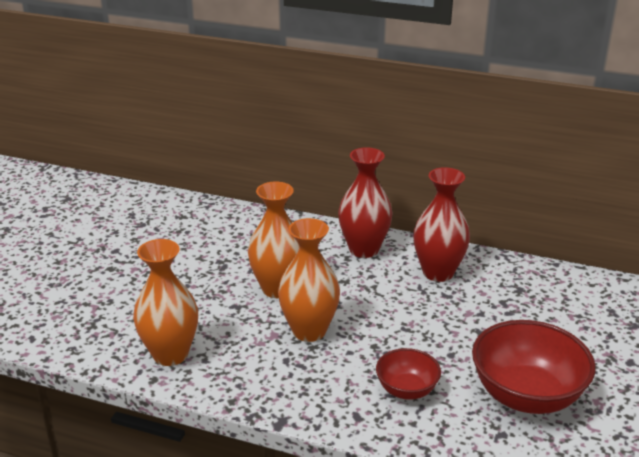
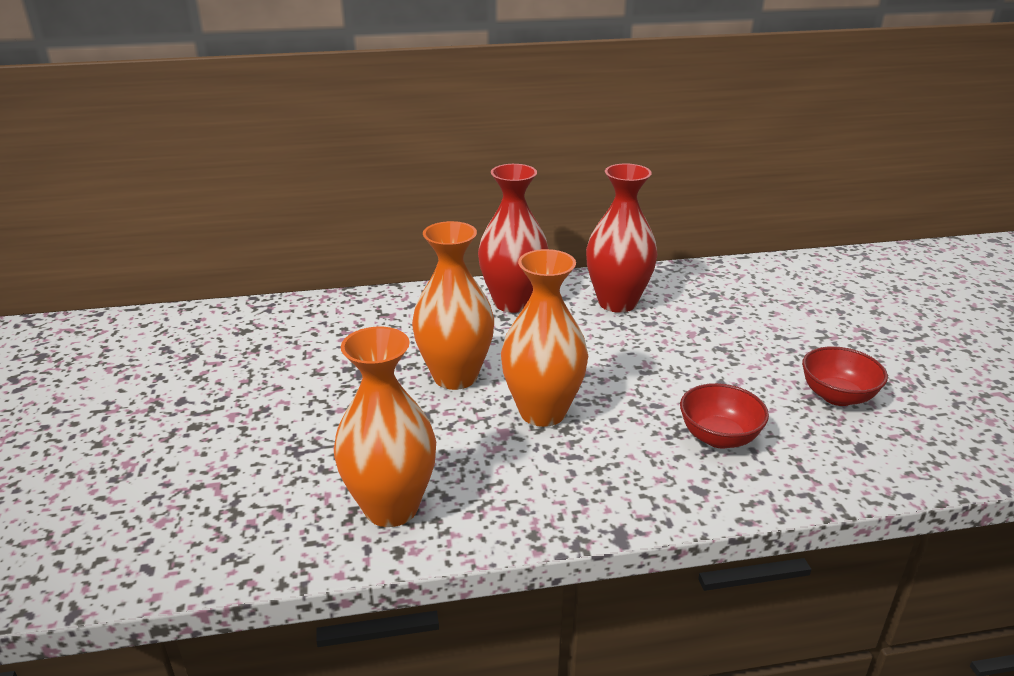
camera: 30 degrees left, 0 degrees up
red bowl [472,320,596,414] -> red bowl [802,346,888,406], size x0.55

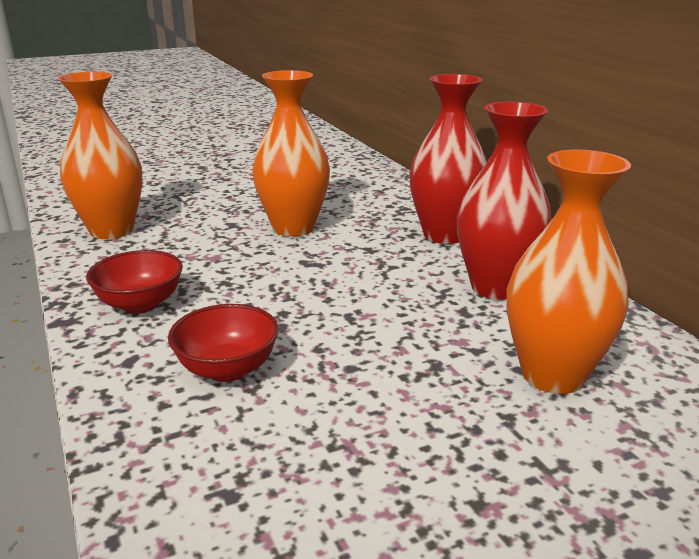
camera: 75 degrees right, 5 degrees down
orange vase [501,249,588,427] -> orange vase moved to [506,149,631,394]
red bowl [802,346,888,406] -> red bowl moved to [86,250,183,314]

